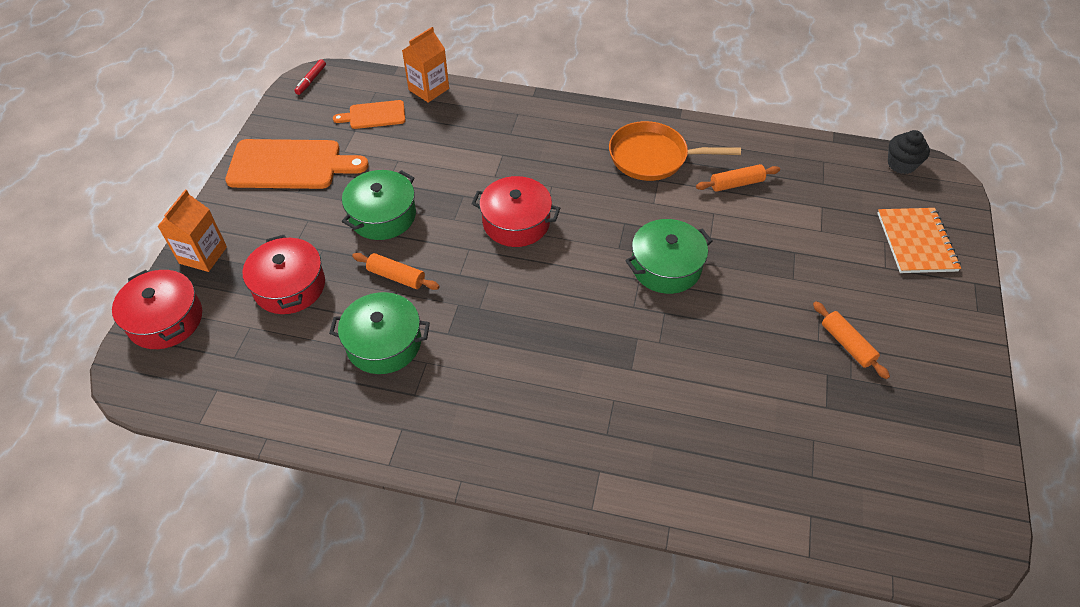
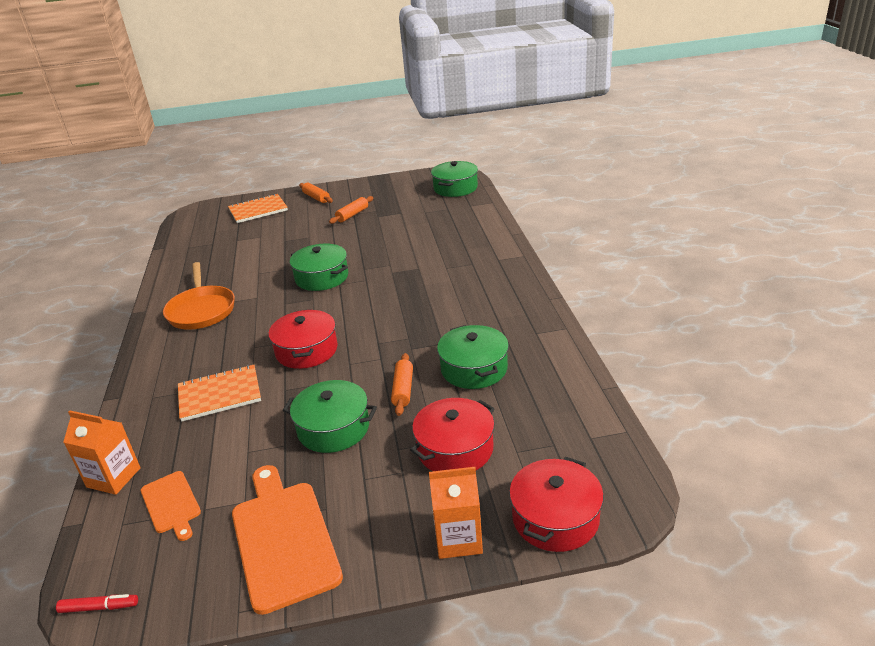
camera: 110 degrees left, 20 degrees down
orange rolling pin [696,164,780,192] -> orange rolling pin moved to [299,183,333,203]
black cupcake [888,130,930,174] -> none
none -> orange notebook [178,365,261,422]
none -> green pot [431,161,478,197]

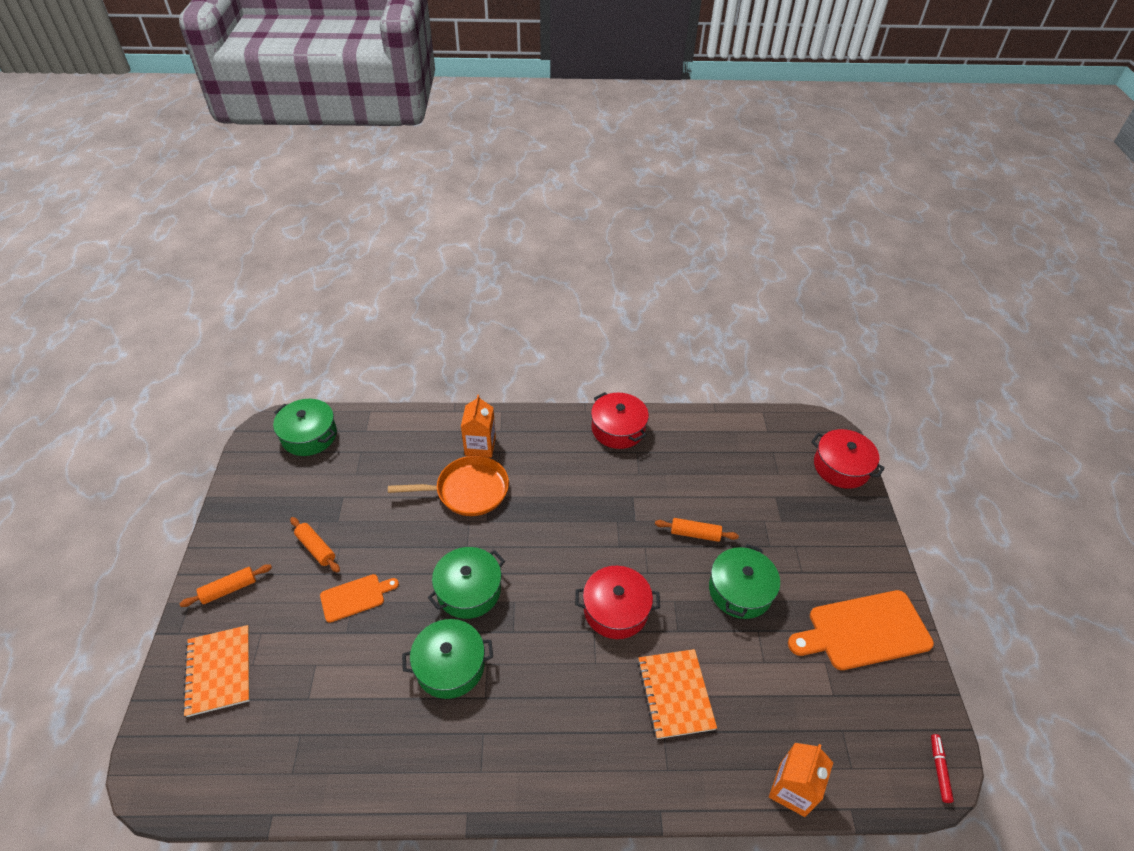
camera: 85 degrees left, 15 degrees up
orange cutting board [141,471,201,541] -> orange cutting board moved to [320,574,399,623]
orange pan [163,262,235,330] -> orange pan moved to [388,456,509,516]
red pot [410,398,495,471] -> red pot moved to [591,392,649,449]
orange carton [429,467,483,559] -> orange carton moved to [461,395,496,458]
green pot [437,325,509,389] -> green pot moved to [402,619,493,699]

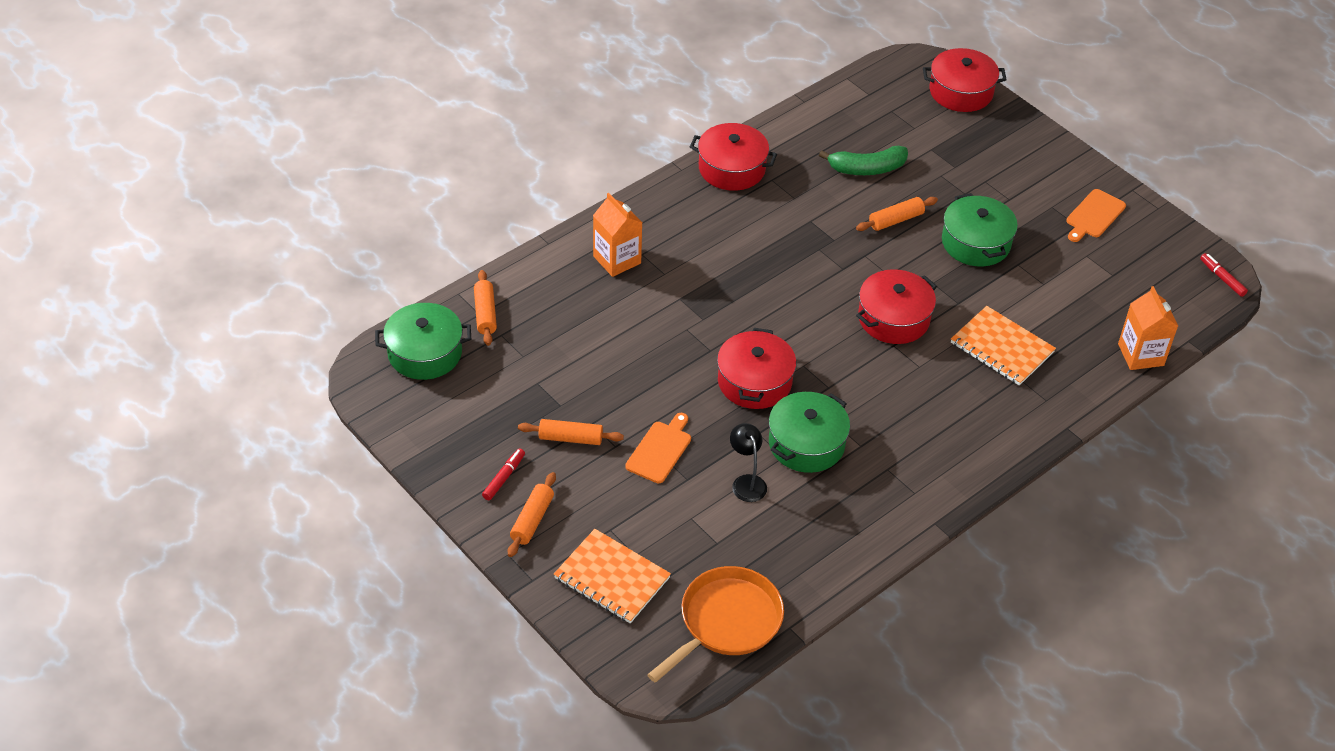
camera: 40 degrees left, 0 degrees up
orange pan [388,456,509,516] -> orange pan moved to [647,566,784,683]
green pot [428,547,505,619] -> red pot [717,328,797,409]
orange cutting board [788,590,934,670] -> orange cutting board [1066,189,1126,242], size x0.55
none -> orange rolling pin [474,270,497,346]
none -> red marker [482,448,525,500]
none -> black lamp [730,423,767,502]
none -> green banana [819,146,908,175]

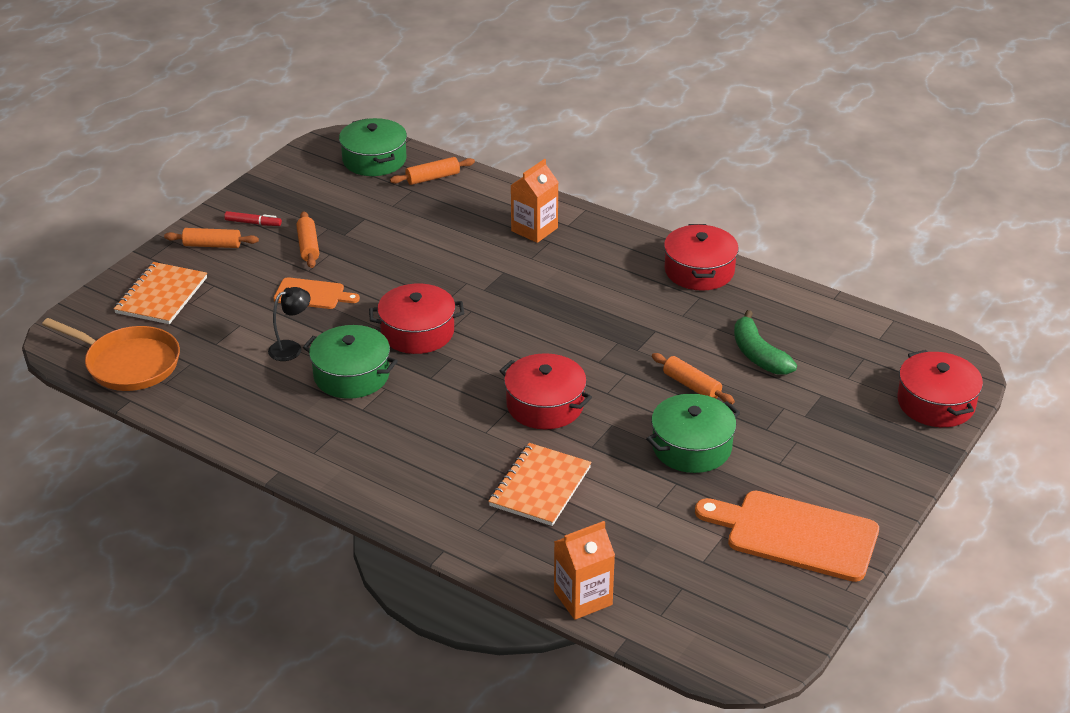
camera: 75 degrees right, 10 degrees down
orange cutting board [1066,189,1126,242] -> orange cutting board [695,491,879,582], size x1.82
red marker [1200,253,1248,297] -> none

